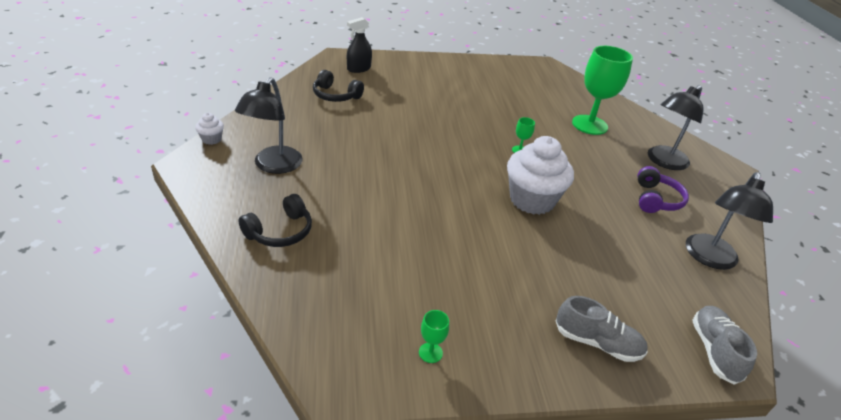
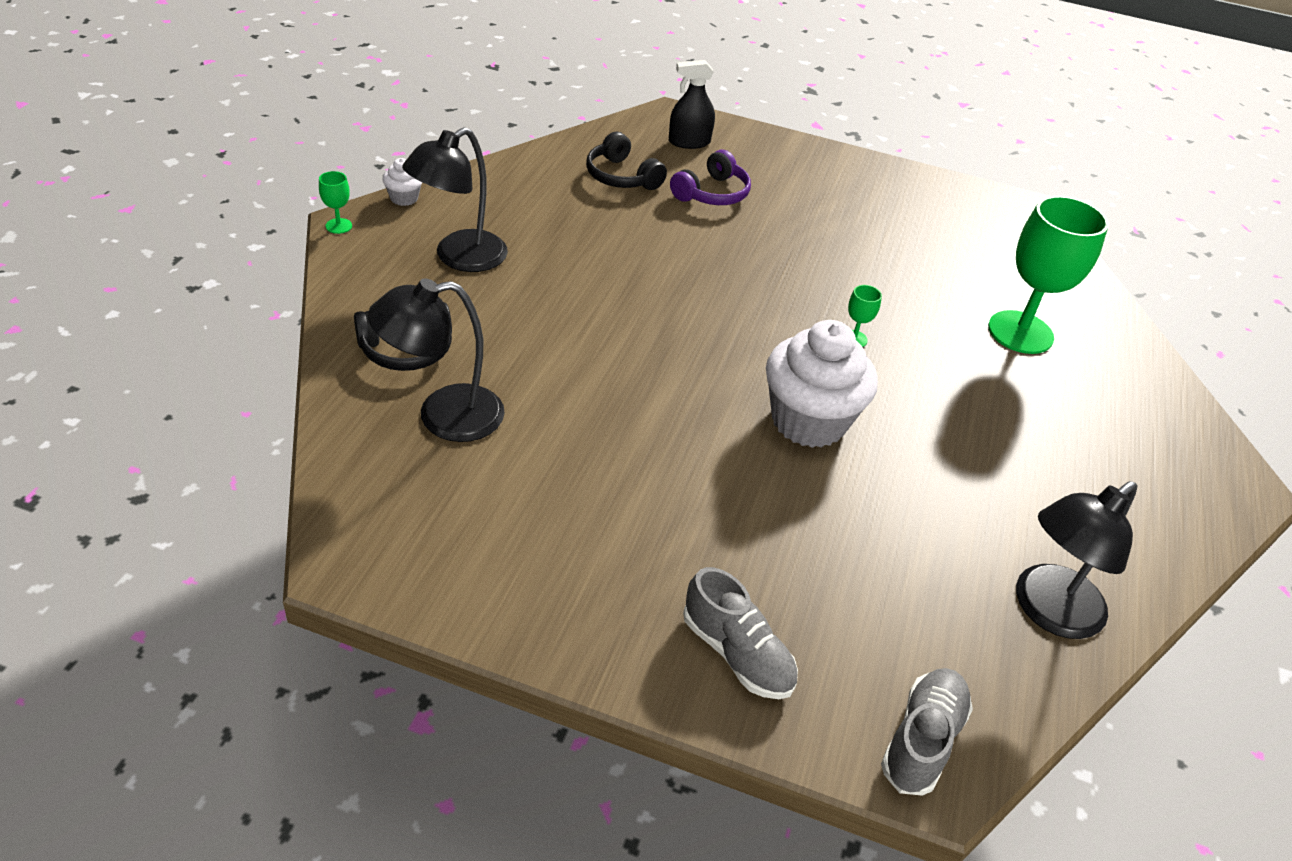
camera: 25 degrees right, 5 degrees up
green goblet [419,310,449,363] -> green goblet moved to [319,171,352,234]
purple headphones [637,166,689,213] -> purple headphones moved to [670,150,751,205]
black lamp [648,85,704,170] -> black lamp moved to [368,279,505,442]

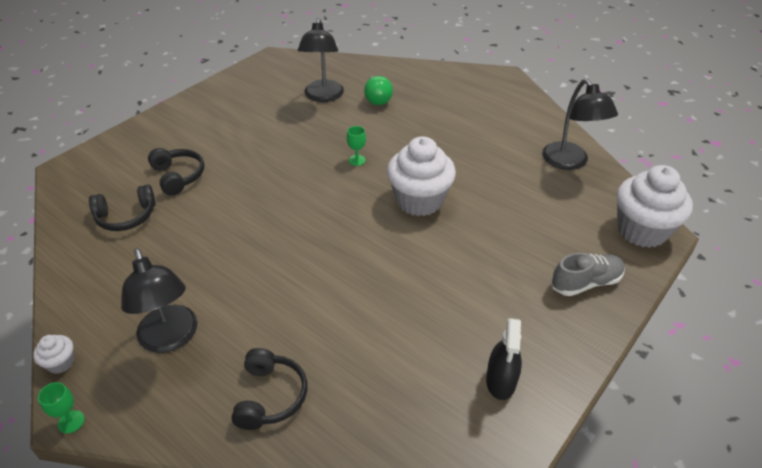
camera: 65 degrees left, 0 degrees up
black lamp [368,279,505,442] -> black lamp moved to [298,18,344,102]
black spray bottle [669,60,715,149] -> black spray bottle moved to [486,318,522,400]
purple headphones [670,150,751,205] -> black headphones [148,148,204,195]
grey shoe [881,668,973,796] -> white cupcake [617,165,693,248]
green goblet [988,196,1109,354] -> green light bulb [364,76,393,105]

